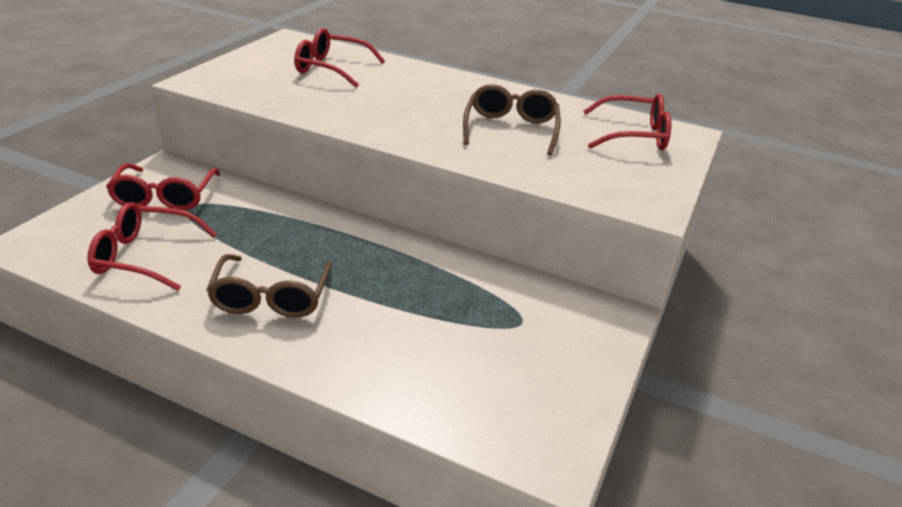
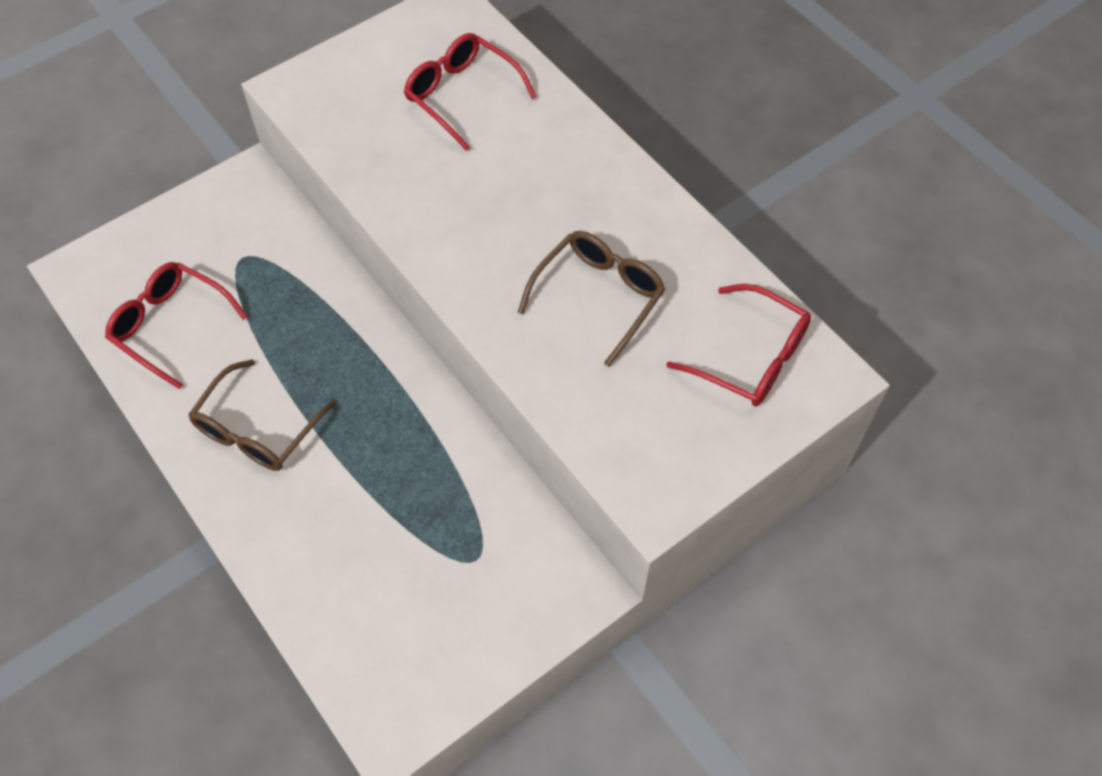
camera: 30 degrees right, 25 degrees up
red glasses [106,163,220,210] -> none

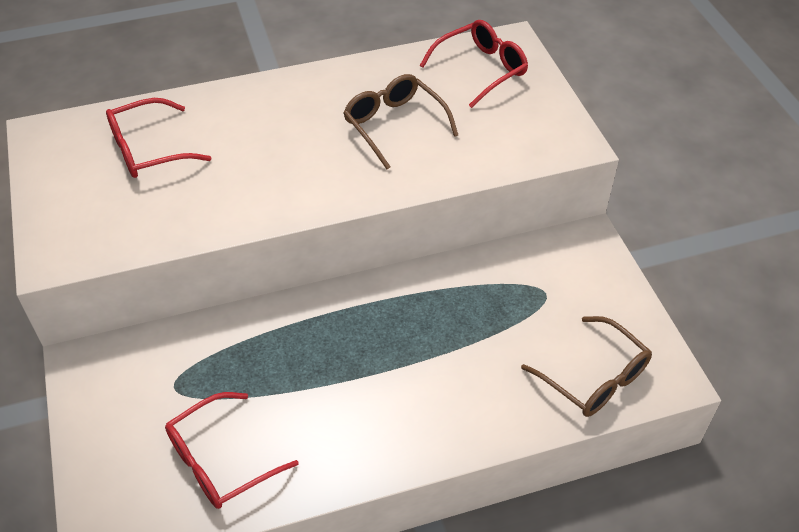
camera: 70 degrees left, 10 degrees down
brown glasses [188,359,336,471] -> brown glasses moved to [521,316,652,417]

